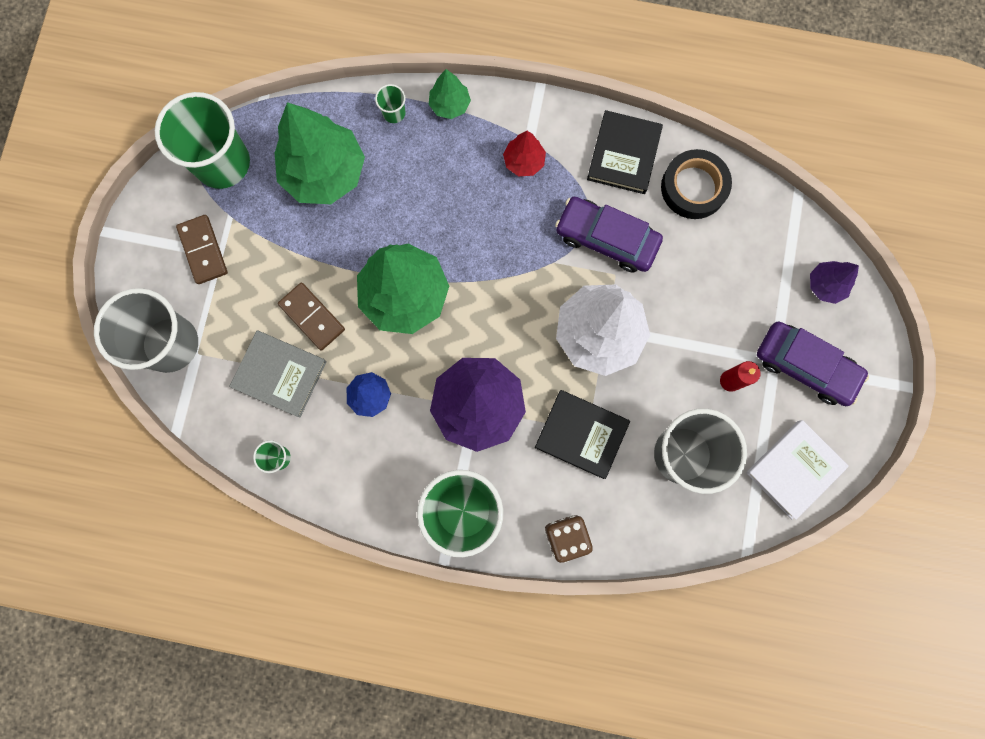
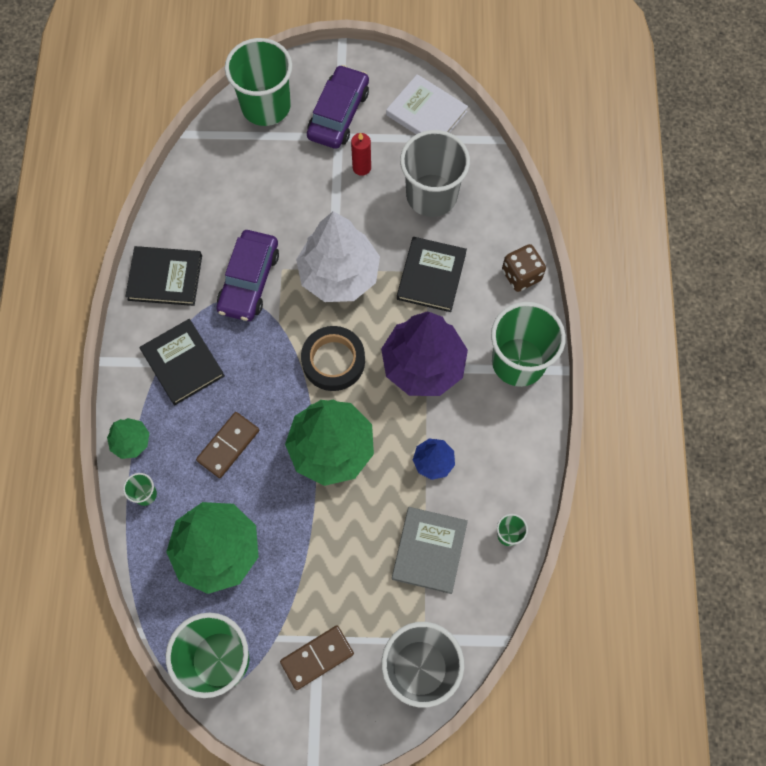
camera: 100 degrees left, 10 degrees down
brown domino [278,283,345,350] -> brown domino moved to [196,412,259,478]
red tree [503,131,546,176] -> black book [140,319,225,405]
black tape [661,149,732,219] -> black tape moved to [301,326,365,391]
purple tree [810,261,859,304] -> green cup [225,38,292,126]

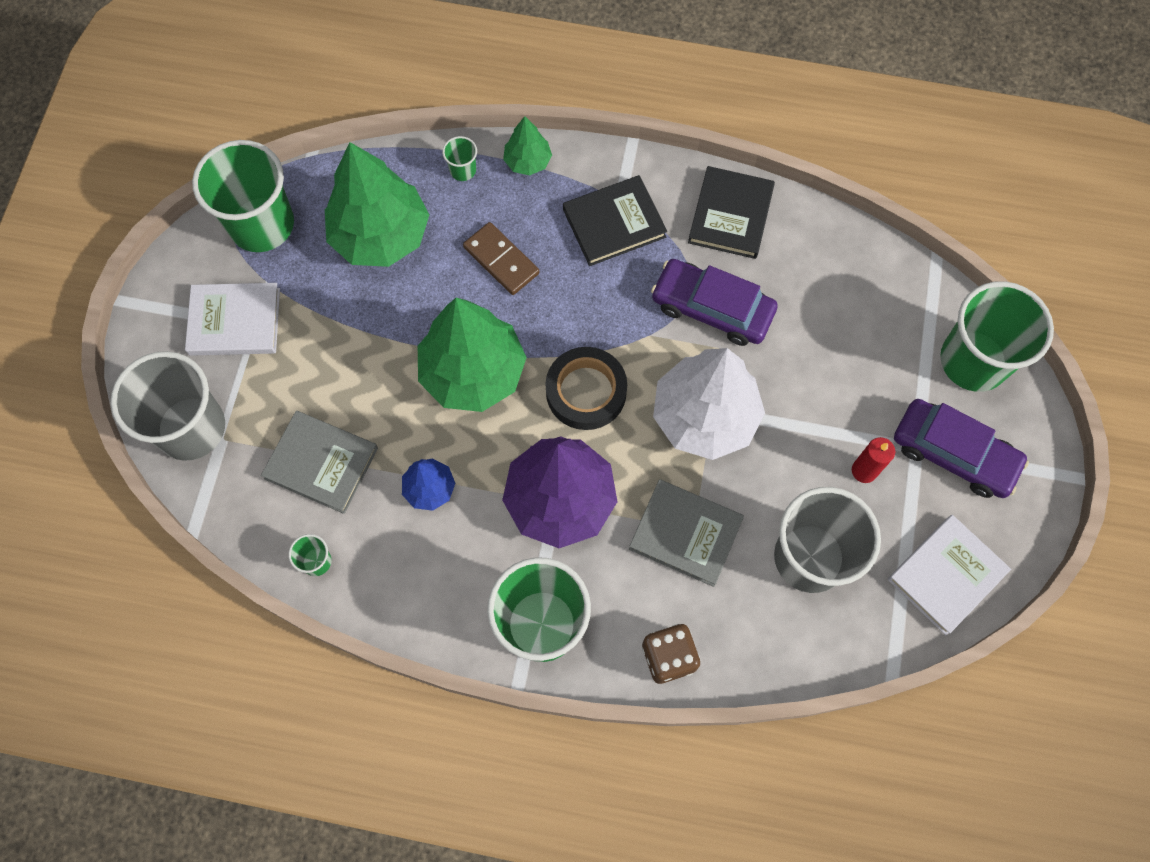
camera: 100 degrees right, 0 degrees up
brown domino [280,626,354,690] -> white book [185,283,280,356]
black book [397,237,467,312] -> grey book [629,479,744,587]

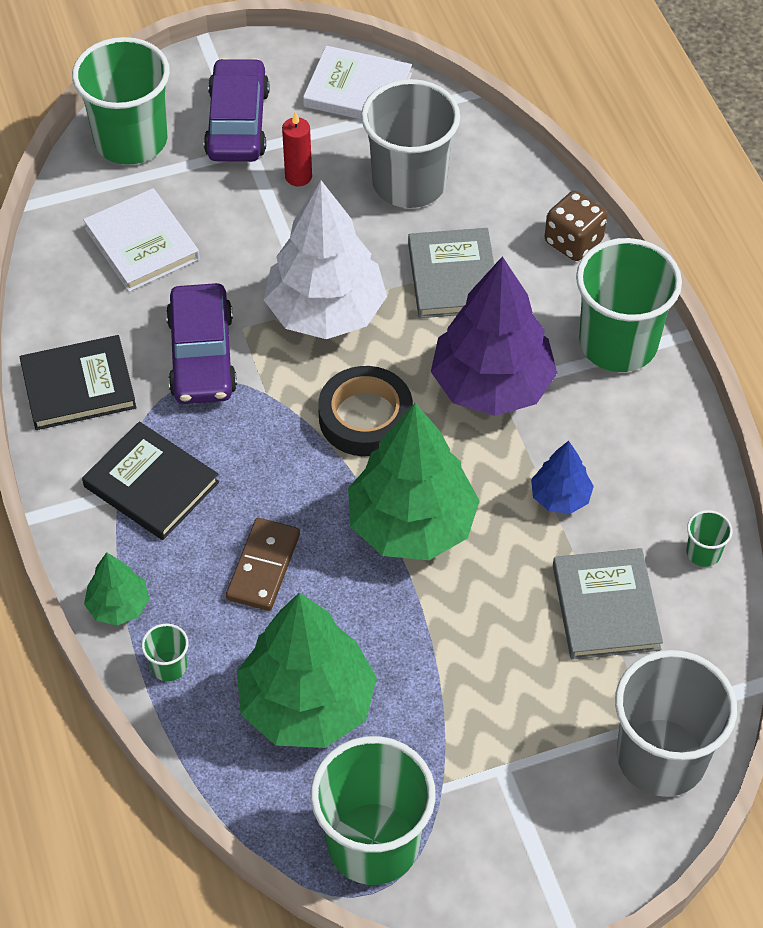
camera: 120 degrees left, 15 degrees down
white book [185,283,280,356] -> white book moved to [83,188,200,292]

